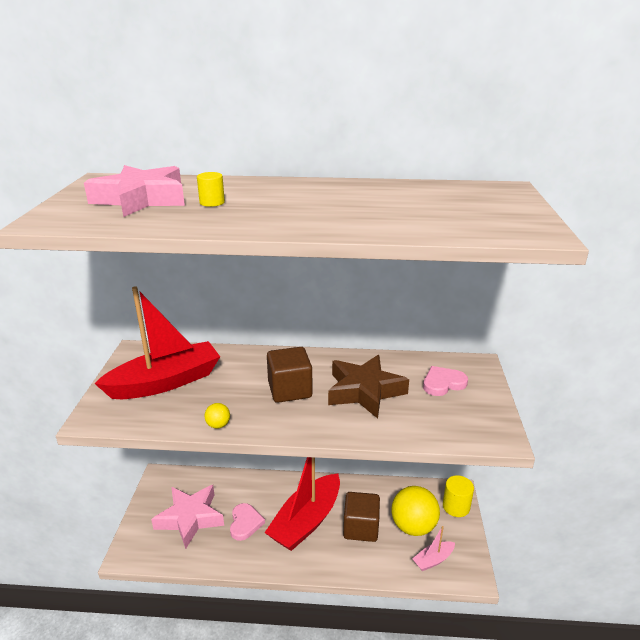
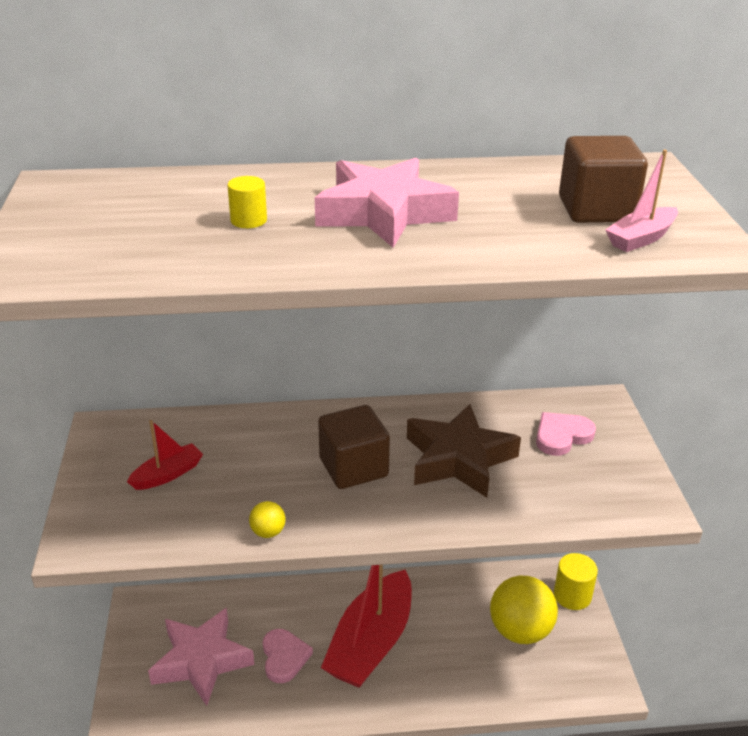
camera: 10 degrees left, 5 degrees up
pink star [84,165,185,217] -> pink star moved to [315,158,459,248]
red boat [94,286,220,399] -> red boat [127,420,203,490], size x0.45
brown cube [343,492,380,542] -> brown cube moved to [559,136,648,223]
pink boat [412,526,455,571] -> pink boat moved to [605,150,678,252]

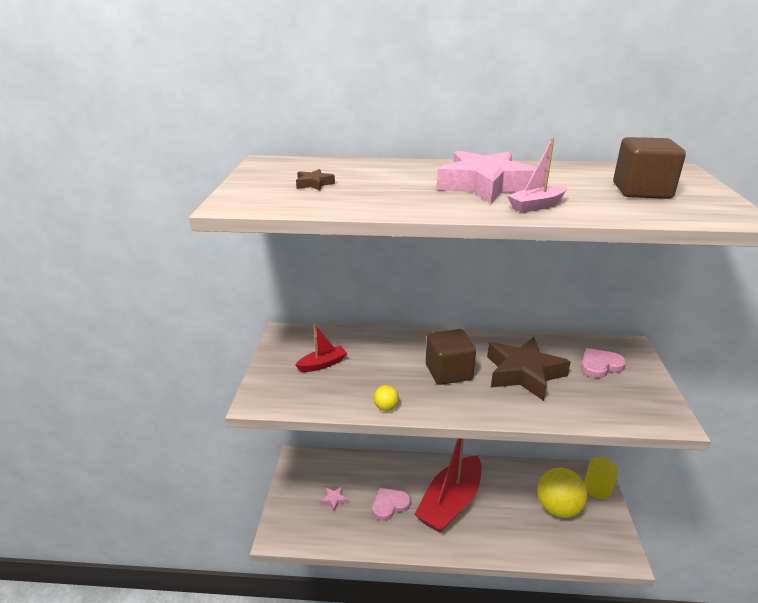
camera: 10 degrees right, 5 degrees down
pink star [148,608,255,706] -> pink star [320,487,348,512], size x0.41
yellow cylinder [227,176,267,228] -> none
pink heart [263,629,313,683] -> pink heart turned 120 degrees counterclockwise [372,488,410,521]
pink boat [605,150,678,252] -> pink boat moved to [507,138,567,213]
none -> brown star [296,169,335,190]

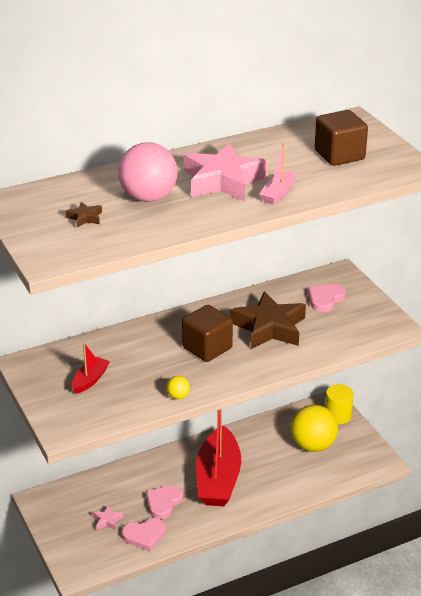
camera: 30 degrees left, 5 degrees up
none -> pink ball [118,142,177,202]
none -> pink heart [122,518,166,551]

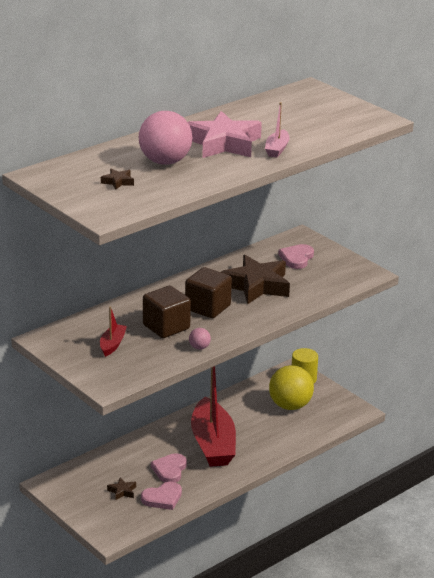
camera: 15 degrees left, 5 degrees down
pink star [93,505,123,530] -> brown star [107,478,136,500]
yellow ball [166,376,190,399] -> pink ball [189,328,211,350]
brown cube [315,110,368,166] -> brown cube moved to [143,286,191,338]

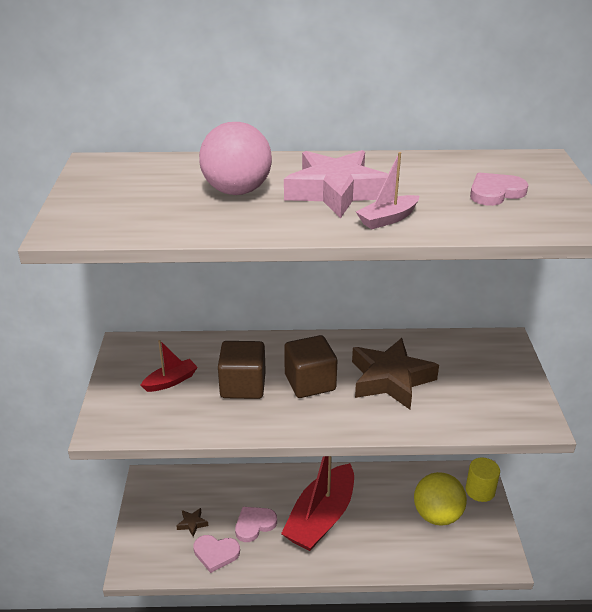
camera: 40 degrees right, 5 degrees up
brown star [101,169,134,190] -> none
pink ball [189,328,211,350] -> none
pink heart [278,244,314,269] -> pink heart moved to [470,172,528,206]

